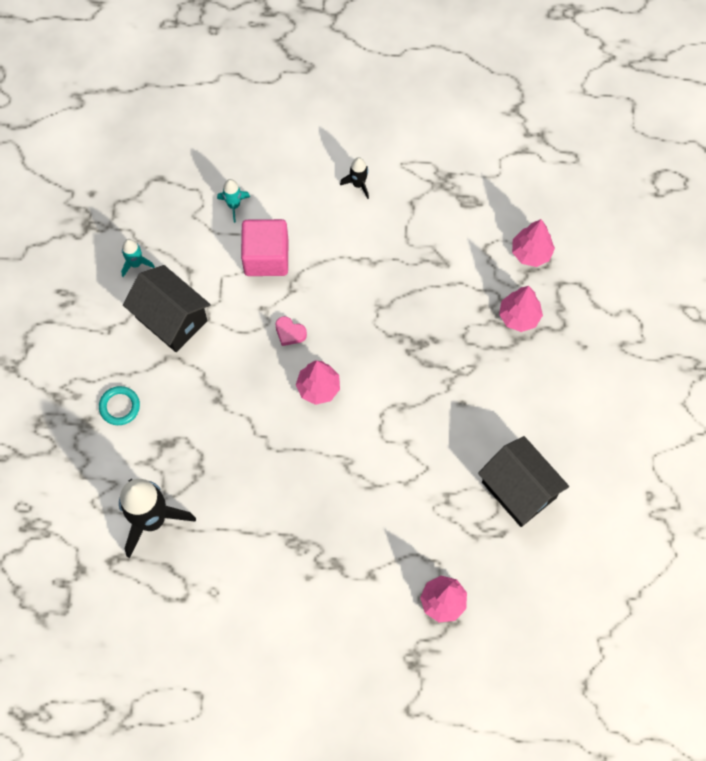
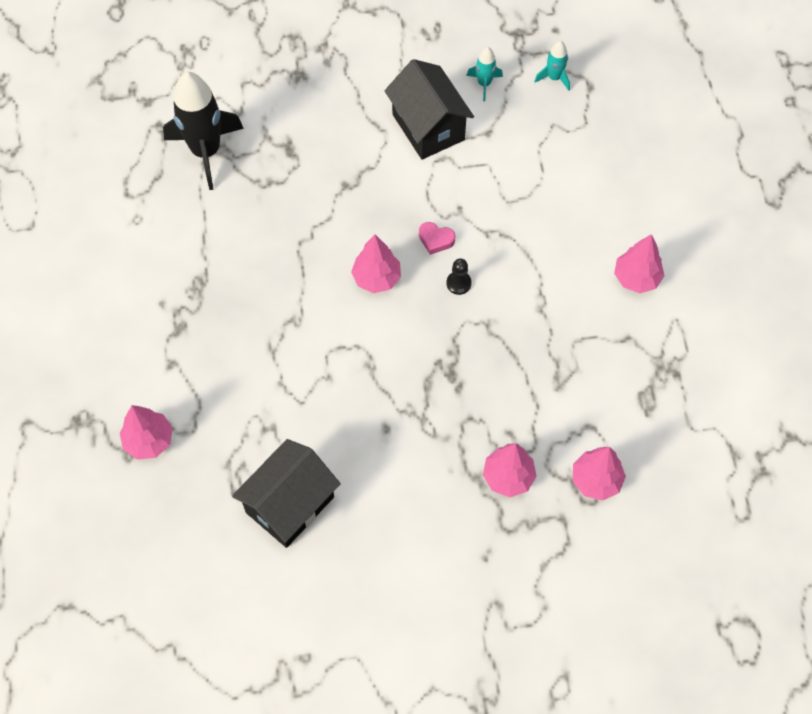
camera: 80 degrees right, 5 degrees down
turquoise ring [99,386,140,425] -> none
black house [123,265,211,352] -> black house turned 60 degrees counterclockwise [385,59,474,160]
turquoise rocket [217,179,250,223] -> turquoise rocket moved to [534,41,570,91]
pink cube [241,219,288,276] -> none
pink heart [276,316,307,346] -> pink heart turned 90 degrees counterclockwise [419,222,456,255]
black rocket [340,157,369,199] -> pink tree [614,234,665,293]
none -> black pawn [447,258,472,295]

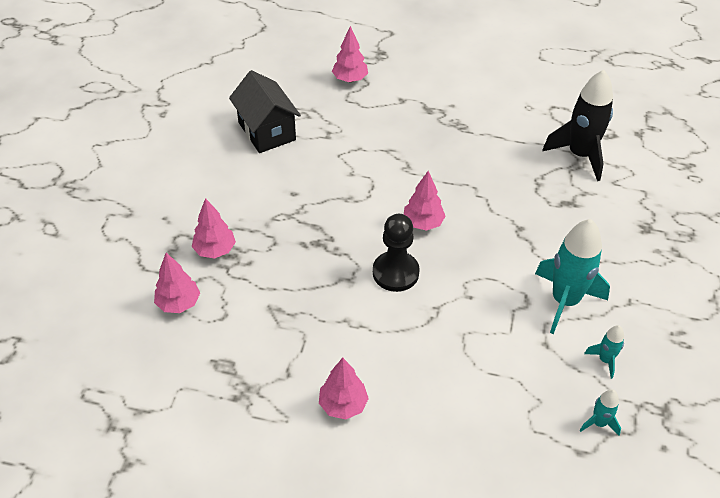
camera: 110 degrees right, 15 degrees down
black house [385,59,474,160] -> turquoise rocket [535,219,610,334]
pink heart [419,222,456,255] -> none
black pawn [447,258,472,295] -> black pawn [373,214,420,292], size x2.10

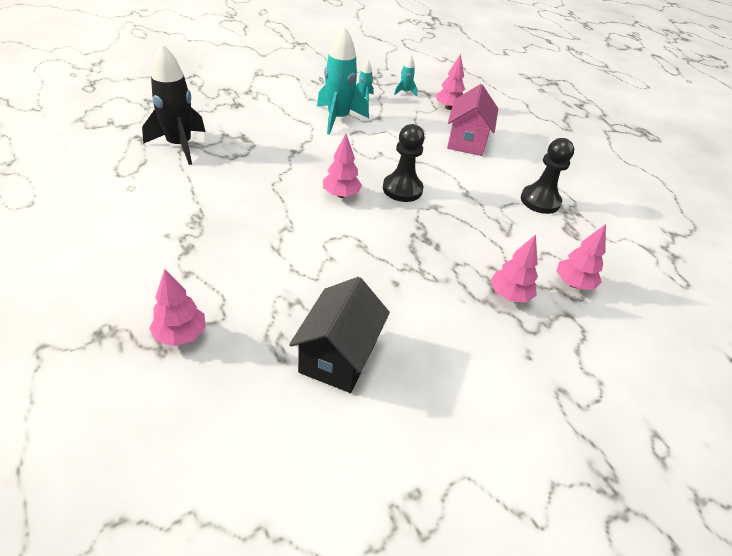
camera: 135 degrees left, 5 degrees down
pink tree [319,358,369,420] -> pink tree moved to [435,54,465,110]
none -> pink house [447,84,498,156]
none -> black pawn [521,138,574,214]

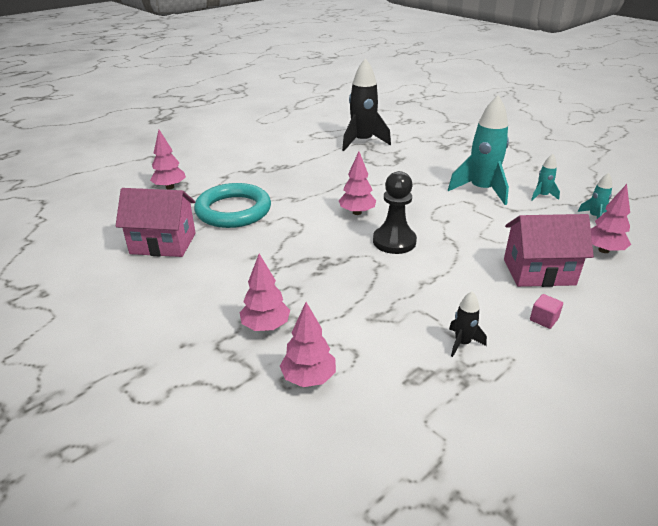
camera: 80 degrees right, 10 degrees down
black house [289,277,390,393] -> pink house [116,188,196,257]
black pawn [521,138,574,214] -> black rocket [449,291,487,357]
none -> turquoise ring [194,183,271,228]
none -> pink cube [530,294,563,329]

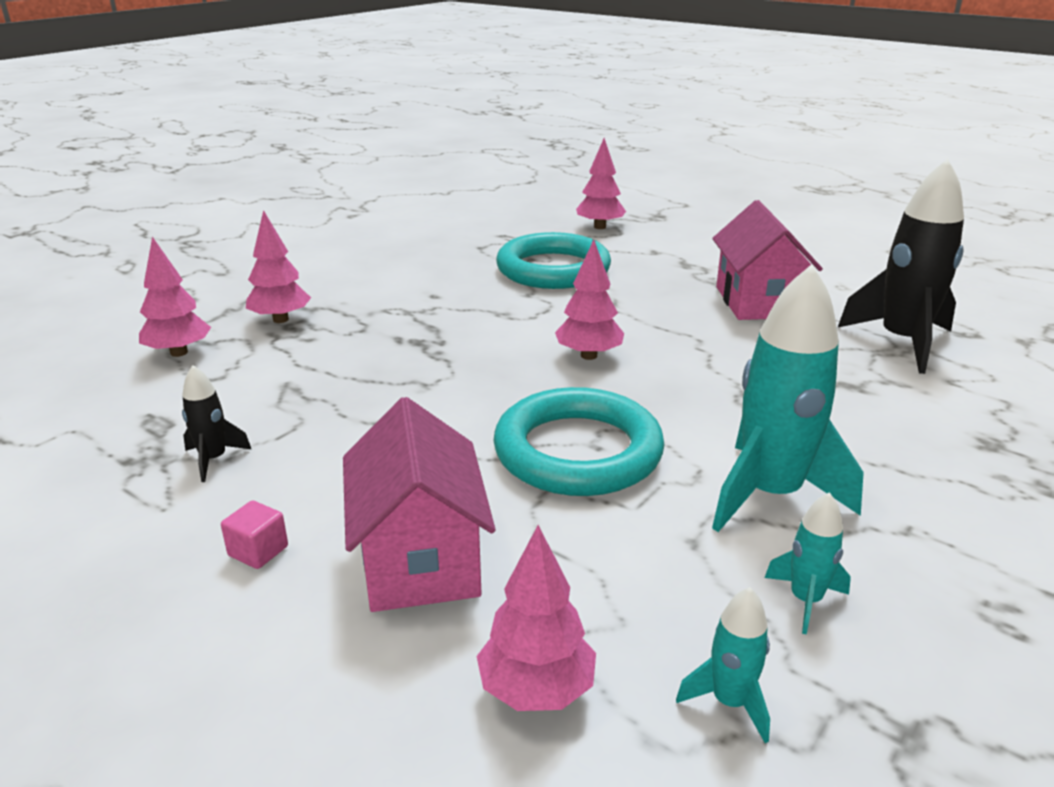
camera: 80 degrees right, 5 degrees down
pink house [116,188,196,257] -> pink house moved to [712,200,823,320]
black pawn [373,171,417,254] -> none
none -> turquoise ring [493,387,665,496]

